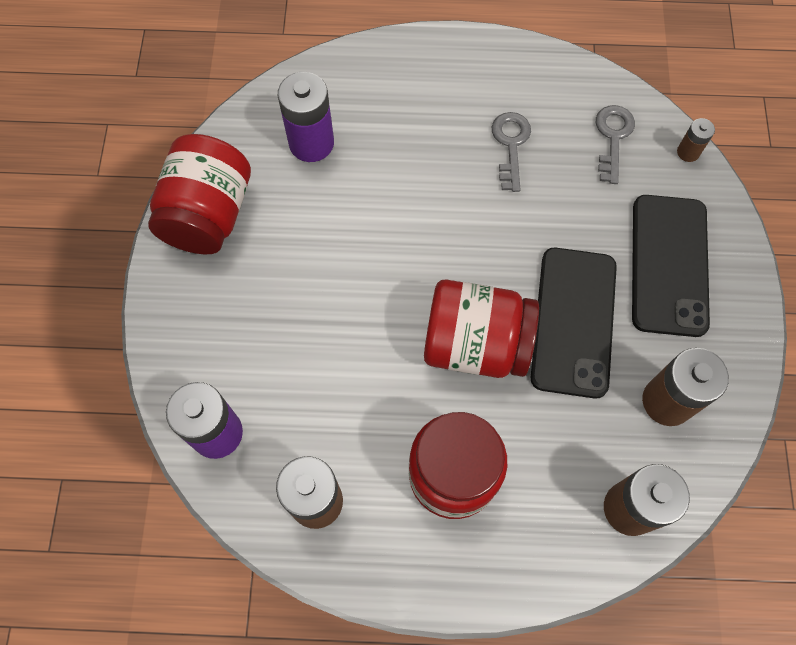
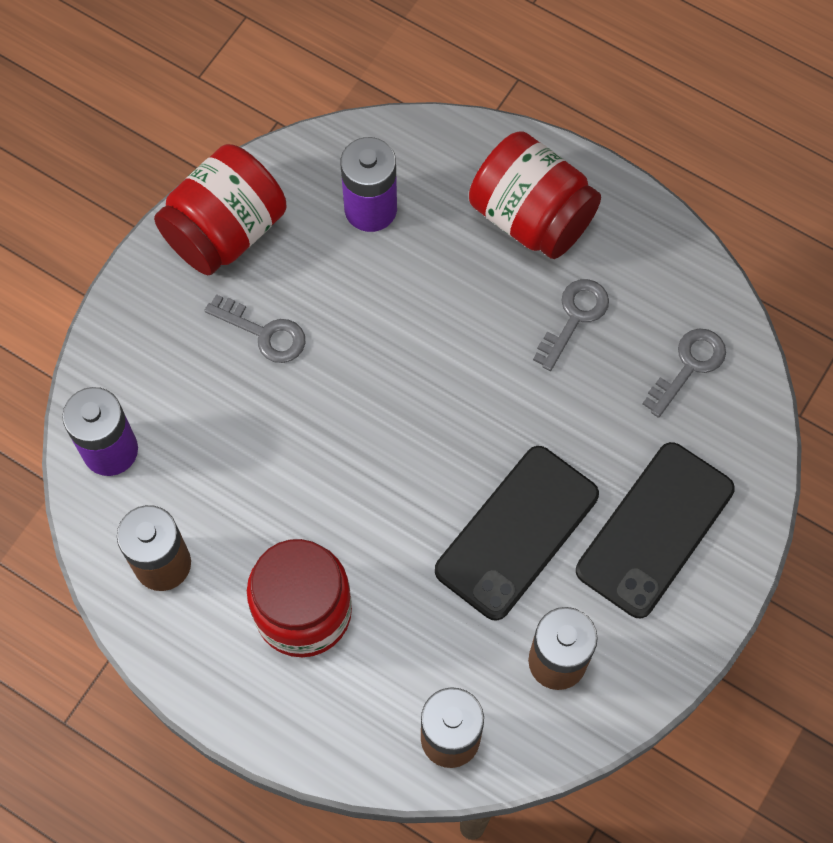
camera: 30 degrees right, 0 degrees up
red jar [424,280,539,378] -> red jar moved to [469,131,601,259]
brown battery [677,118,715,162] -> none
none -> grey key [204,294,305,363]

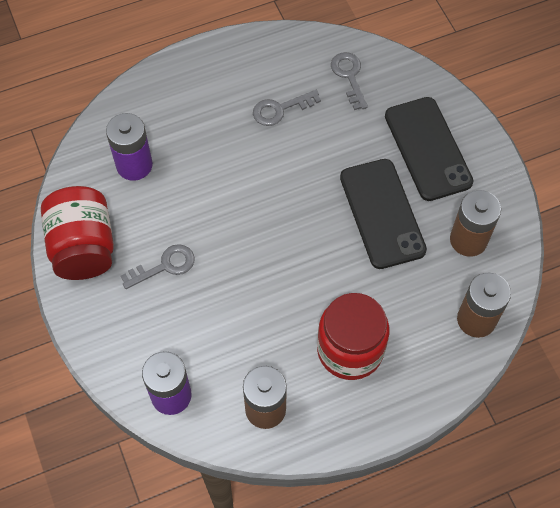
camera: 55 degrees left, 5 degrees down
red jar [469,131,601,259] -> none
grey key [533,279,609,371] -> grey key turned 90 degrees counterclockwise [253,90,321,126]

